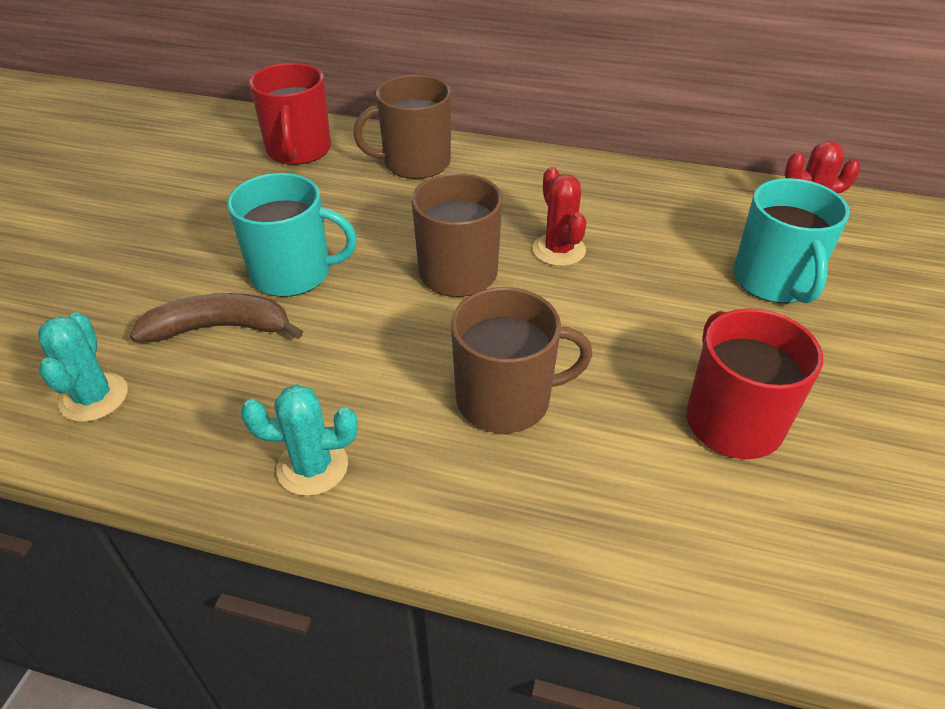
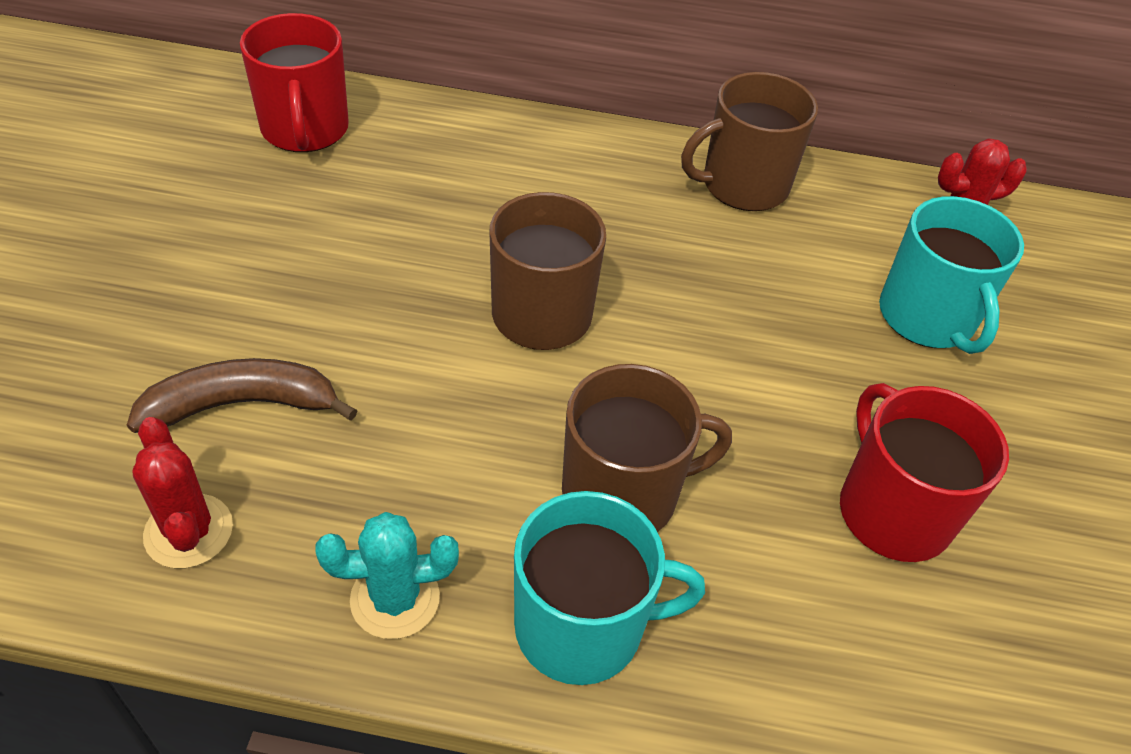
camera: 10 degrees left, 5 degrees up
turquoise cactus [38,312,128,422] -> none
turquoise mug [227,173,357,297] -> turquoise mug moved to [514,491,705,685]
brown mug [353,75,451,179] -> brown mug moved to [681,72,818,211]
red cactus [533,167,586,266] -> red cactus moved to [132,417,233,568]

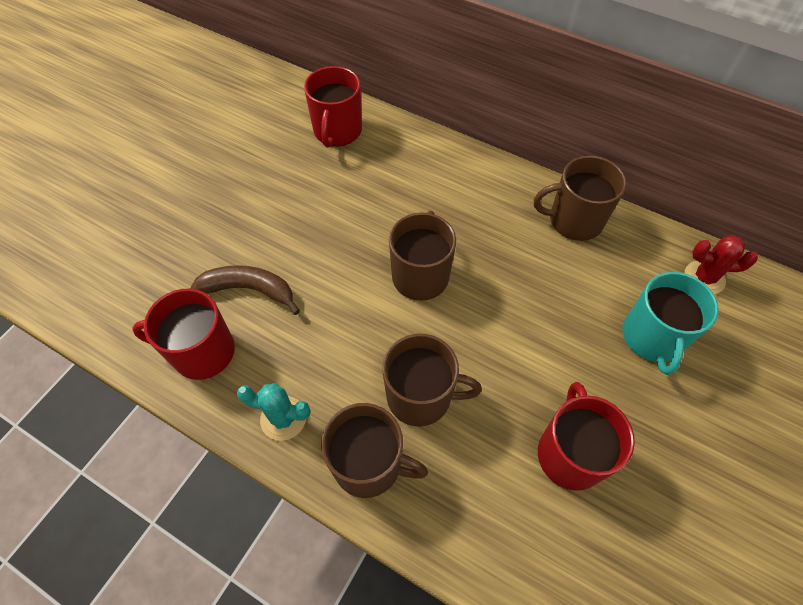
camera: 25 degrees right, 10 degrees up
red cactus [132,417,233,568] -> red mug [132,289,235,380]
turquoise mug [514,491,705,685] -> brown mug [321,403,428,498]

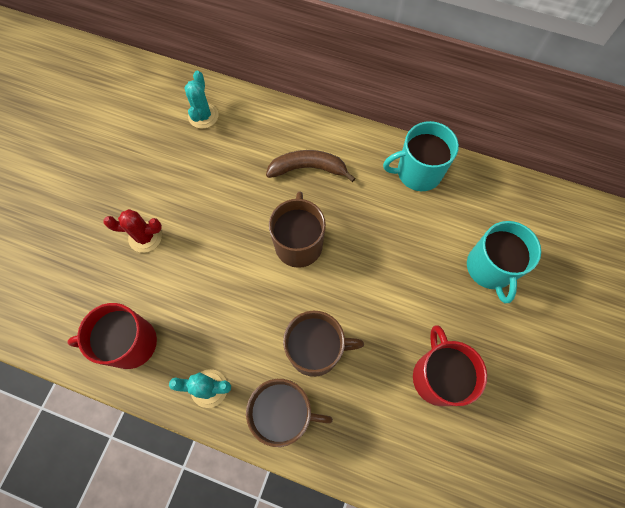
camera: 10 degrees left, 10 degrees up
brown banana [190,265,300,315] -> brown banana moved to [266,150,355,182]
red mug [304,66,362,148] -> turquoise cactus [184,71,218,129]
brown mug [534,156,627,241] -> turquoise mug [383,121,459,191]
red cactus [685,235,758,294] -> red cactus moved to [103,209,162,253]

